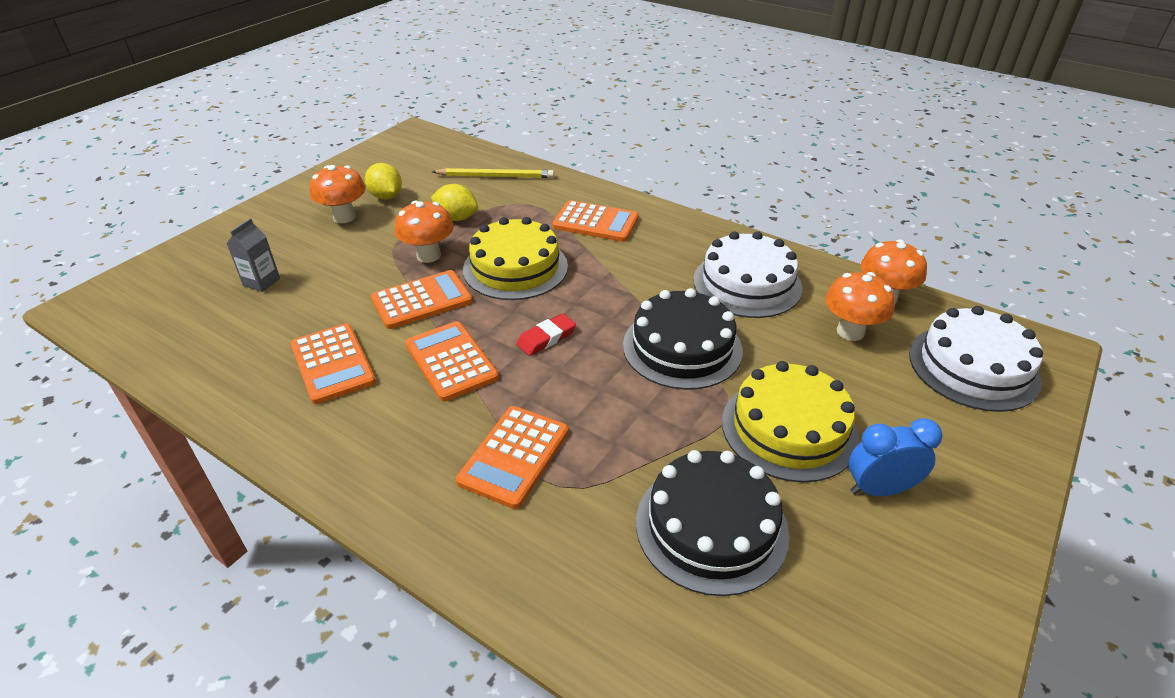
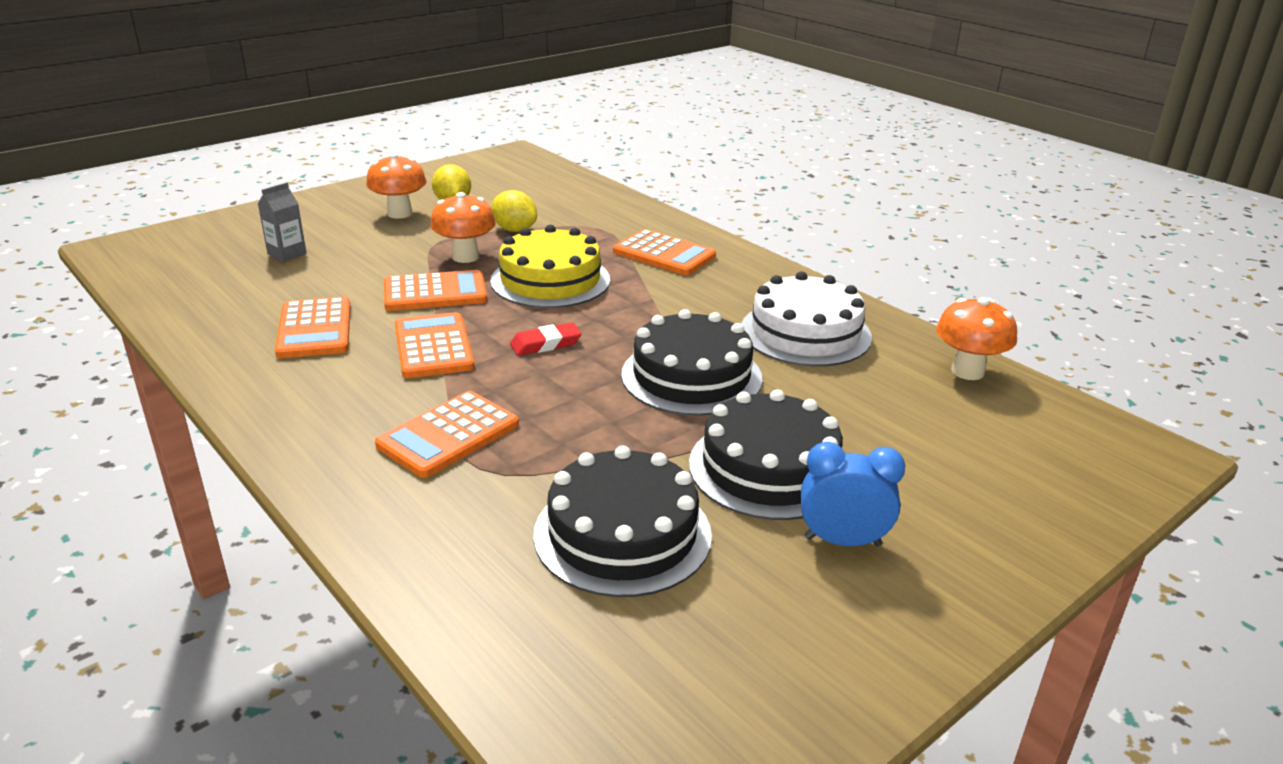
camera: 15 degrees right, 10 degrees down
yellow pencil [432,168,554,178] -> none
yellow cake [722,361,859,482] -> black cake [689,389,843,520]
orange mushroom [825,272,895,341] -> none
white cake [909,306,1043,412] -> none

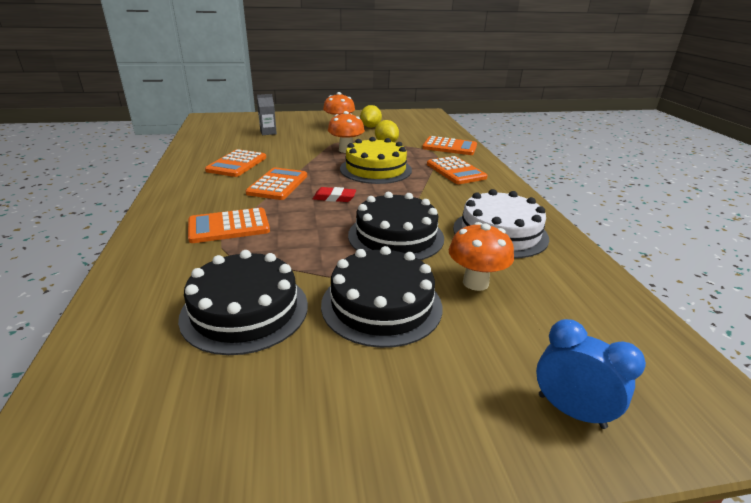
camera: 30 degrees right, 0 degrees up
orange calculator [384,270,487,311] -> orange calculator moved to [422,136,477,155]
blue clock [801,442,906,546] -> blue clock moved to [536,319,646,429]
orange mushroom [936,297,1017,380] -> orange mushroom moved to [449,222,514,291]

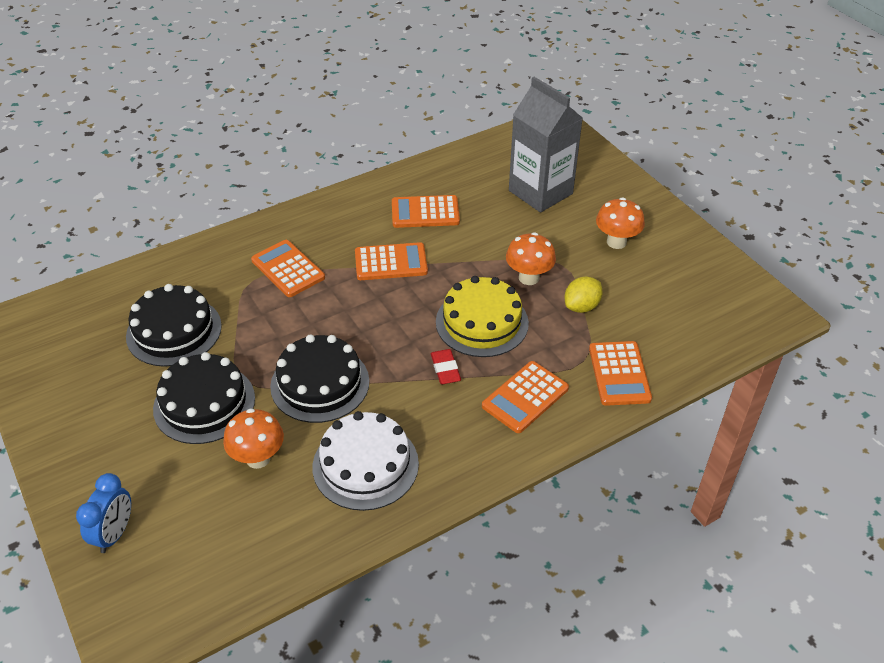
camera: 70 degrees right, 15 degrees up
grey carton [257,94,277,135] -> grey carton [509,77,583,213], size x2.40
red eraser [313,187,356,202] -> red eraser moved to [431,349,461,384]
yellow lemon [360,105,382,128] -> none

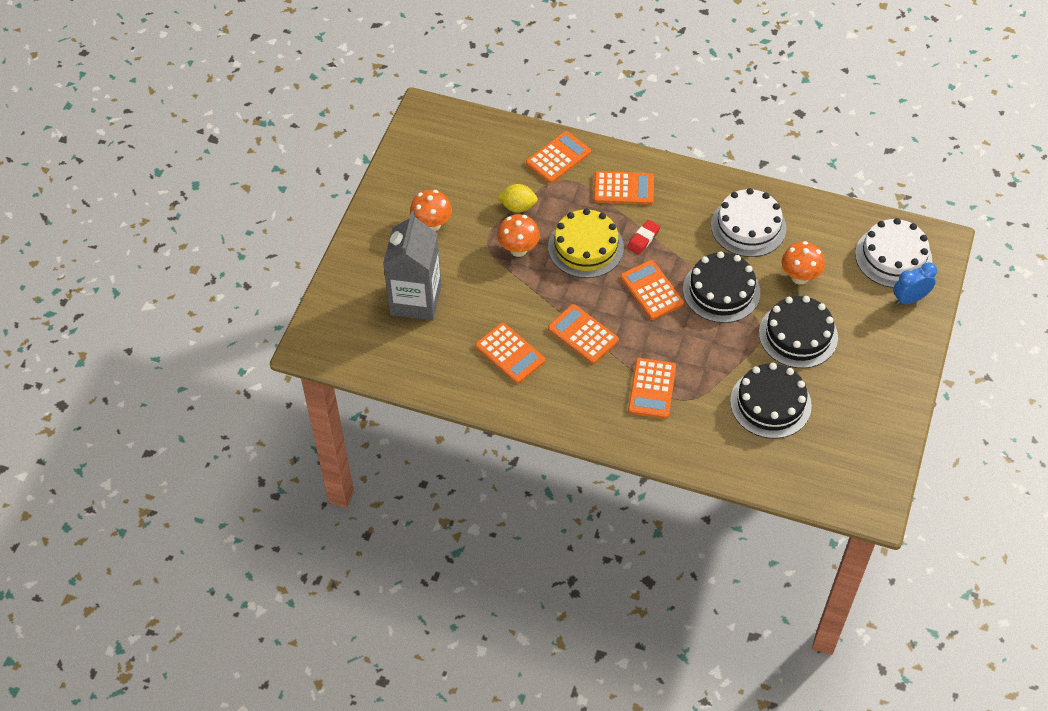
camera: 130 degrees left, 10 degrees up
none -> orange calculator [620,260,684,320]
none -> white cake [855,218,932,288]

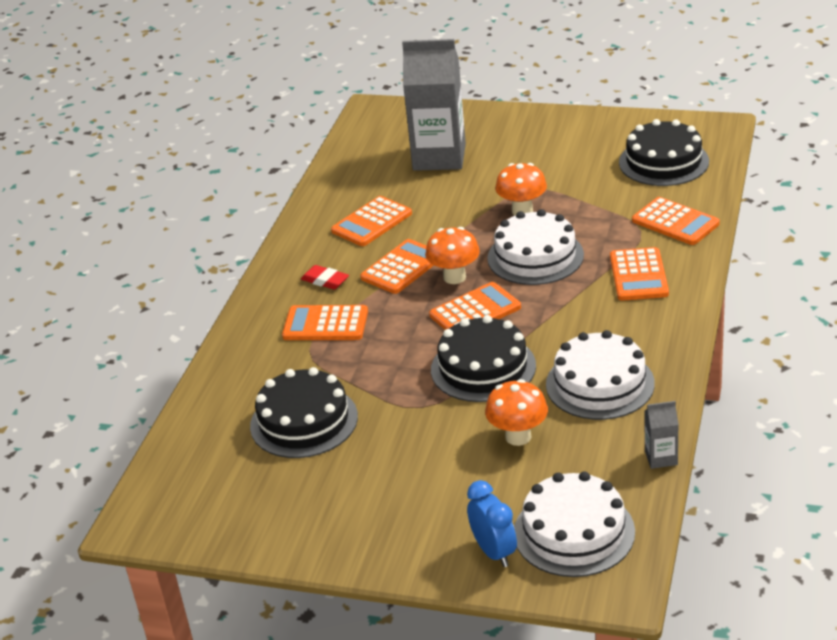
camera: 90 degrees right, 20 degrees down
orange mushroom [410,190,452,231] -> orange mushroom moved to [425,227,480,284]
yellow lemon [497,184,538,212] -> none
yellow cake [548,208,624,278] -> white cake [487,209,584,285]
red eraser [627,220,660,254] -> red eraser moved to [301,265,349,290]
black cake [759,296,838,368] -> black cake moved to [619,119,709,186]
none -> grey carton [645,401,679,469]

